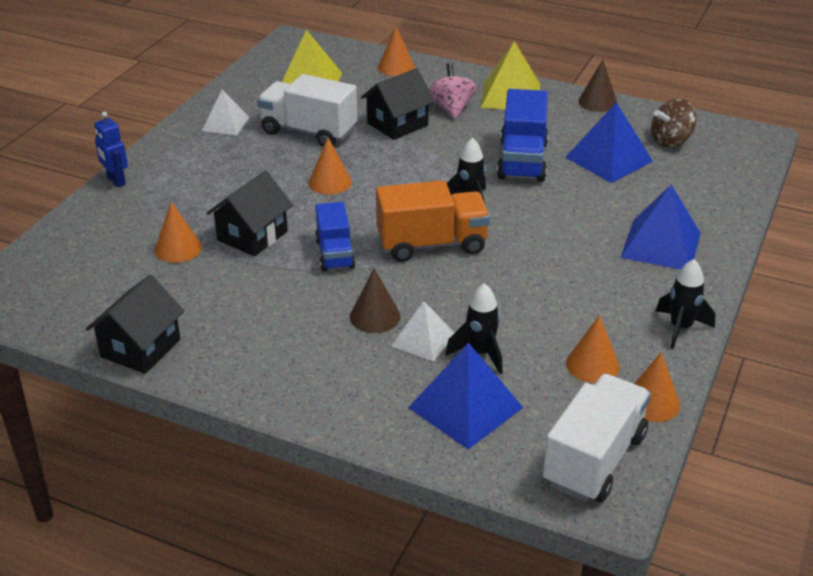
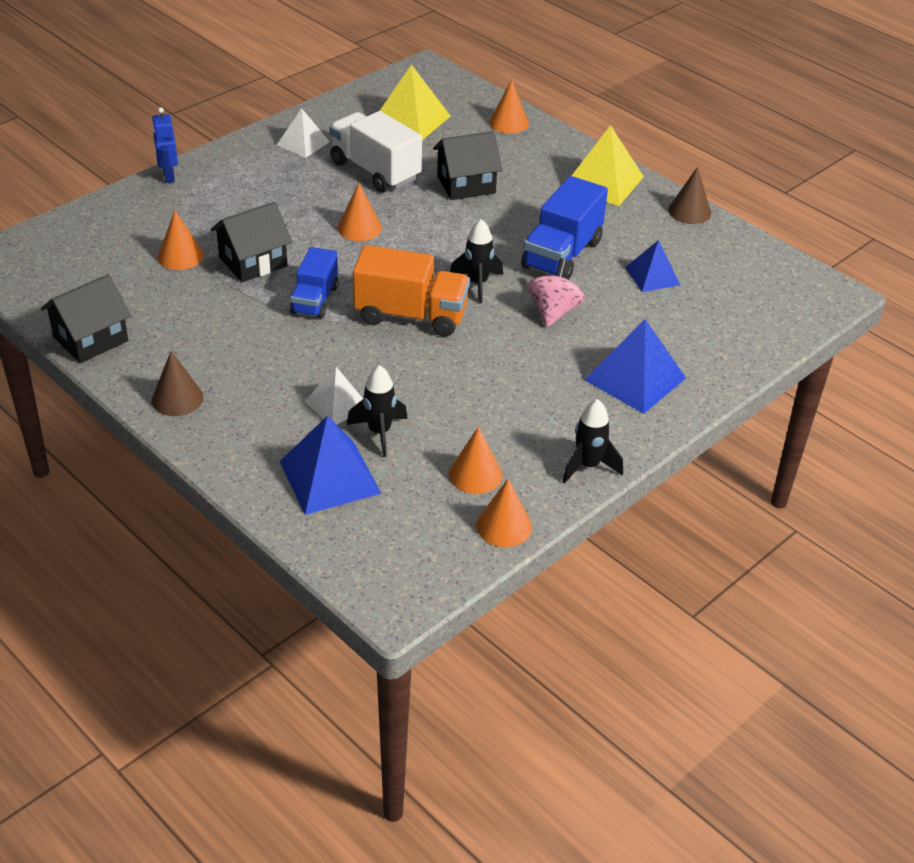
camera: 20 degrees right, 5 degrees up
brown cone [350,268,400,333] -> brown cone moved to [151,351,204,416]
pink spinning top [429,63,477,119] -> pink spinning top moved to [527,258,585,327]
white truck [543,374,651,502] -> none
blue pyramid [565,102,653,183] -> blue pyramid [625,240,680,292], size x0.63
brown spinning top [651,98,697,147] -> none

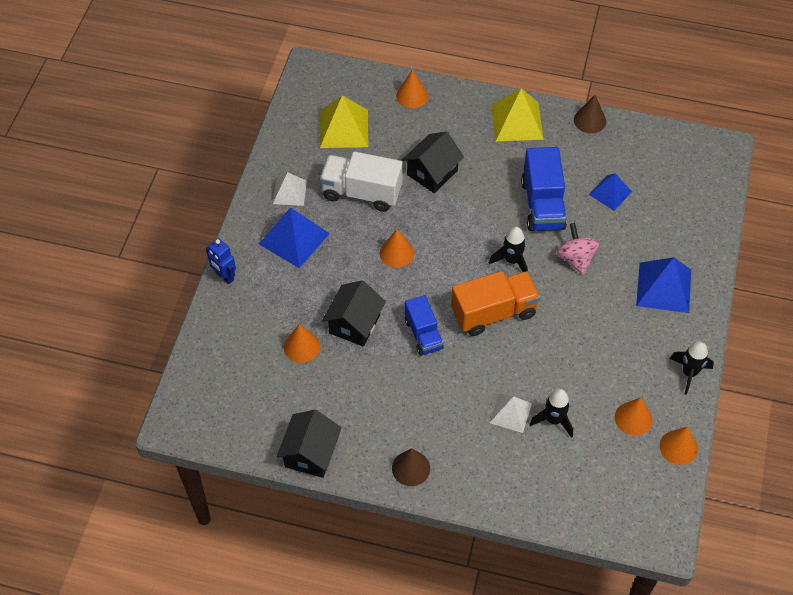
camera: 30 degrees left, 15 degrees up
blue pyramid [279,415,382,515] -> blue pyramid moved to [259,207,330,268]

